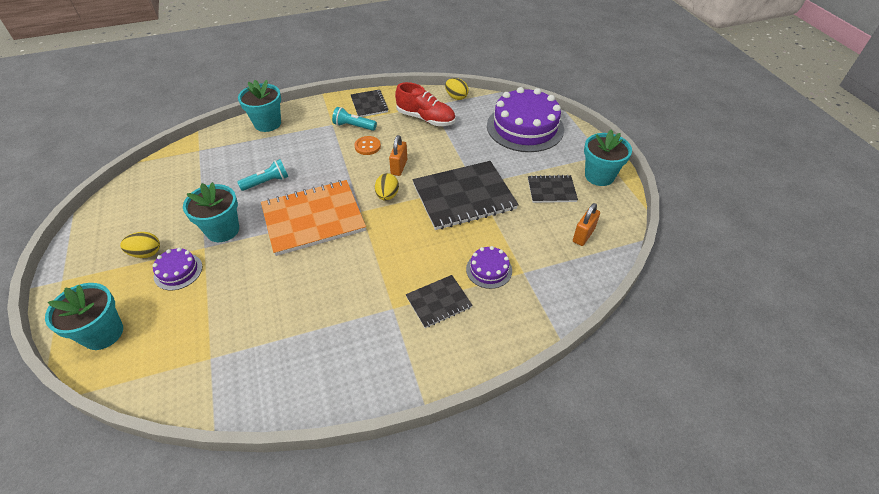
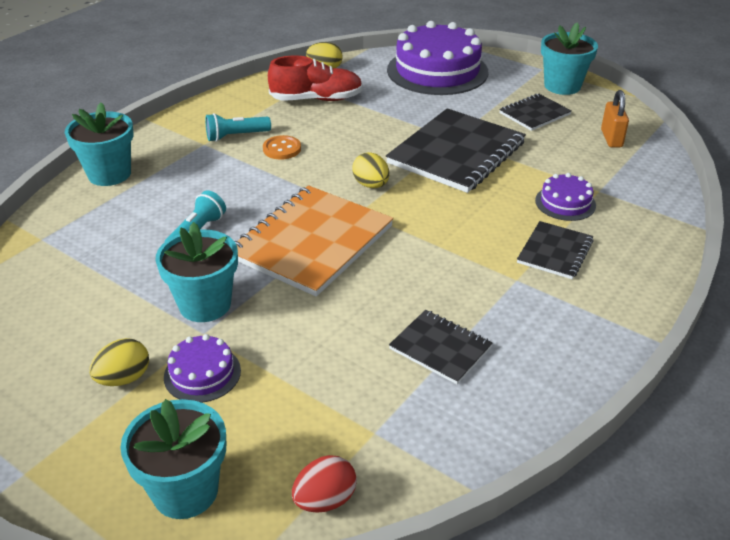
camera: 35 degrees left, 10 degrees down
black notebook [351,90,388,117] -> black notebook moved to [389,310,493,384]
orange padlock [389,135,407,176] -> none
none -> red egg [292,455,357,513]

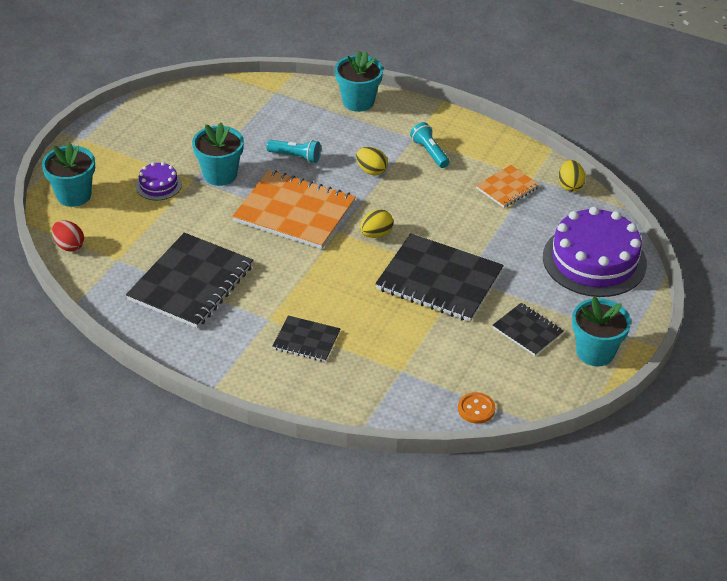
camera: 80 degrees right, 5 degrees up
yellow egg [89,338,149,386] -> yellow egg moved to [356,147,388,175]
orange button [263,135,301,160] -> orange button moved to [458,392,495,424]
red shoe [268,56,363,101] -> orange notebook [476,165,540,208]
black notebook [389,310,493,384] -> black notebook [126,233,253,328], size x1.92
purple cake [535,173,596,221] -> none
orange padlock [601,90,629,147] -> none

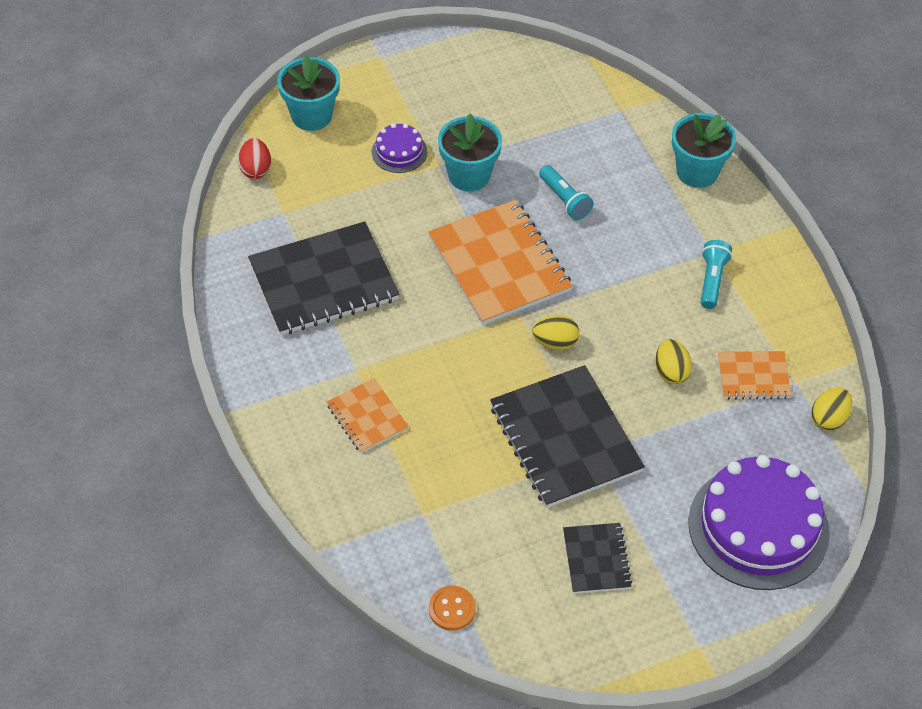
camera: 40 degrees right, 10 degrees up
black notebook [272,316,340,362] -> orange notebook [327,378,409,453]
yellow egg [356,147,388,175] -> yellow egg moved to [655,339,692,384]
turquoise flower pot [572,296,631,366] -> none

